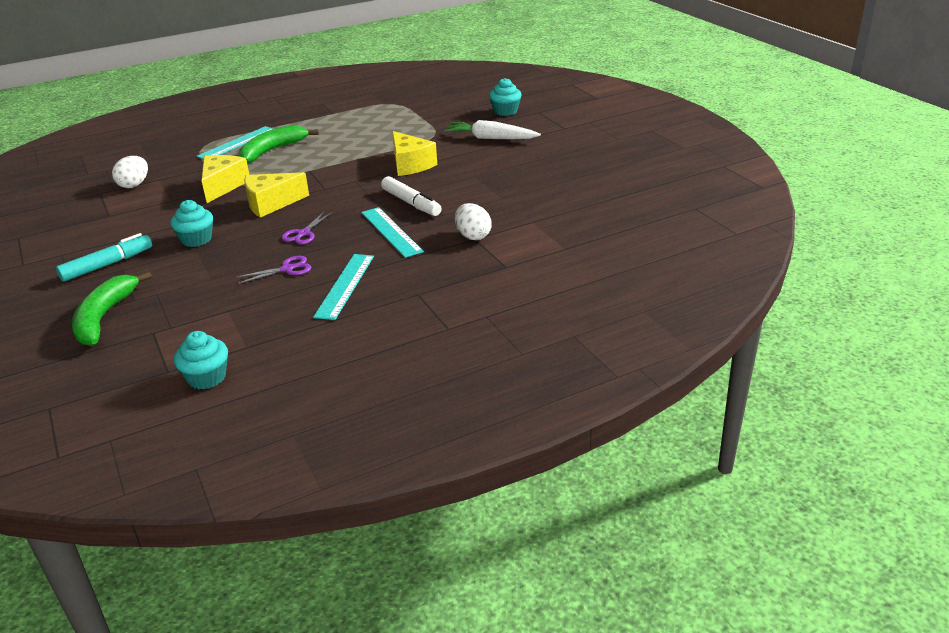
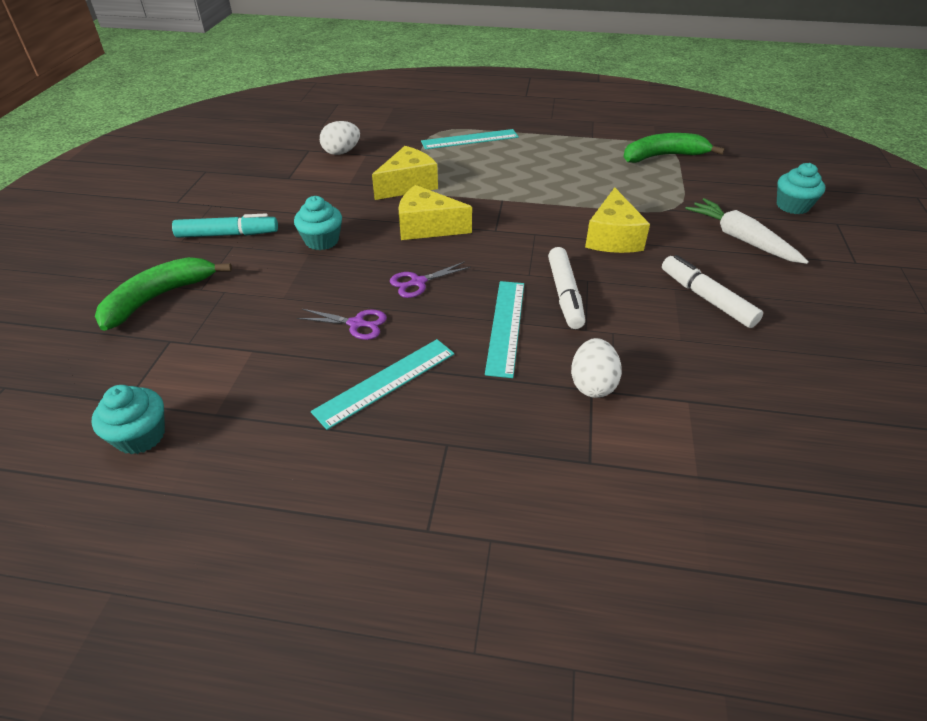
camera: 35 degrees right, 10 degrees up
green banana [239,125,319,163] -> green banana moved to [623,133,725,163]
none -> white marker [662,255,763,328]

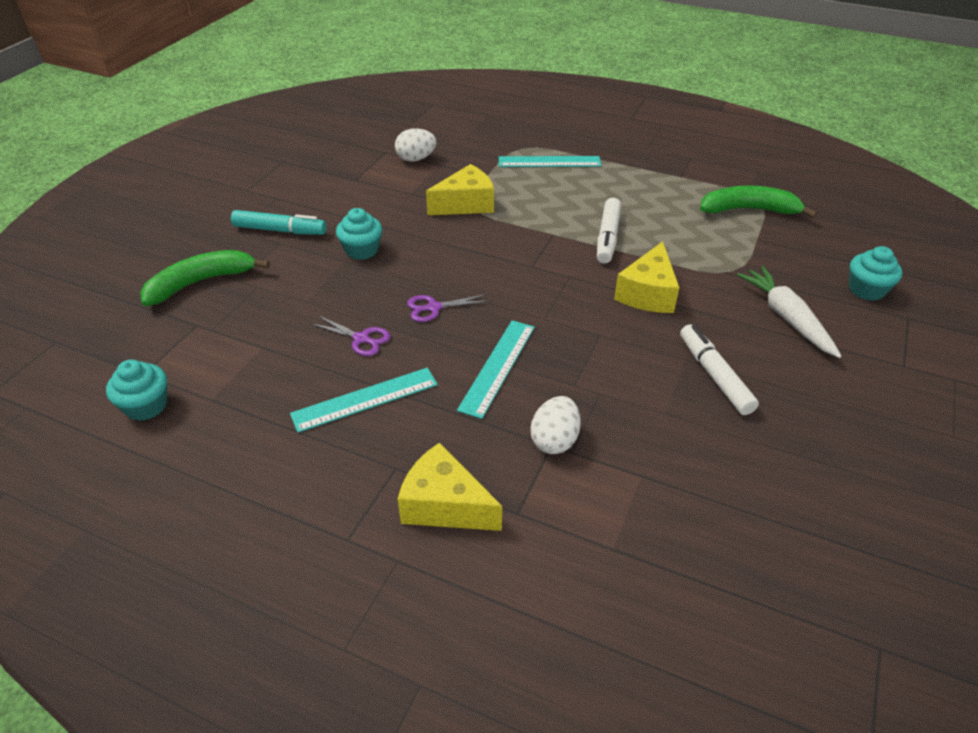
camera: 15 degrees right, 0 degrees up
yellow cheese [398,185,472,240] -> yellow cheese moved to [398,442,502,531]
white marker [548,247,585,329] -> white marker moved to [597,198,621,264]

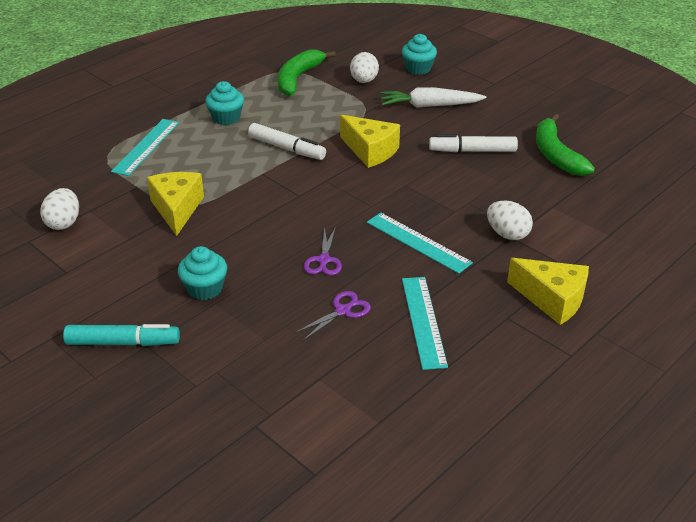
camera: 70 degrees left, 5 degrees down
turquoise cupcake [106,360,167,421] -> turquoise cupcake moved to [205,81,244,125]
green banana [140,250,270,306] -> green banana moved to [536,114,595,176]
turquoise marker [231,210,326,235] -> turquoise marker turned 60 degrees clockwise [63,324,180,346]
yellow cheese [398,442,502,531] -> yellow cheese turned 105 degrees counterclockwise [507,258,589,325]
none -> white egg [350,52,379,83]

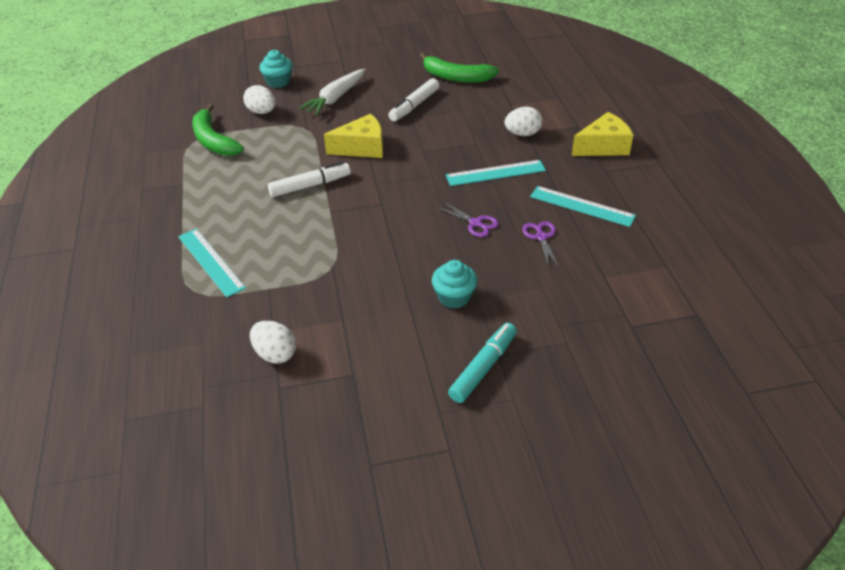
camera: 55 degrees left, 5 degrees up
yellow cheese [147,172,204,236] -> none
turquoise cupcake [205,81,244,125] -> none

